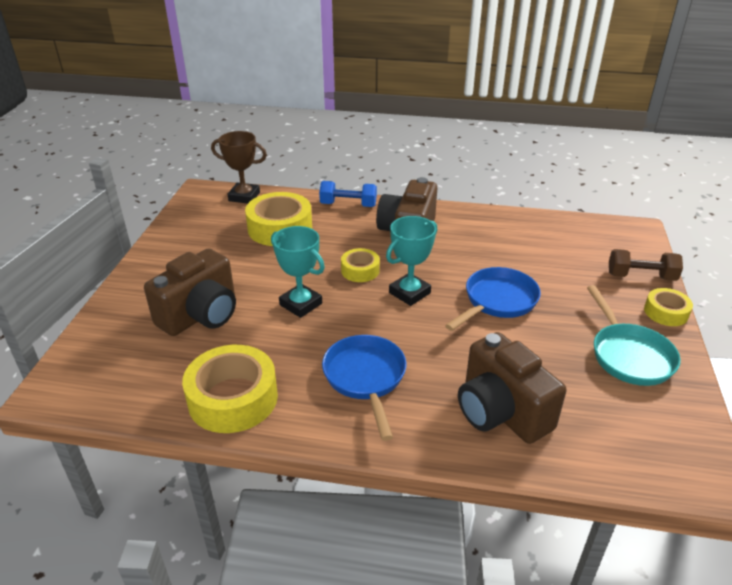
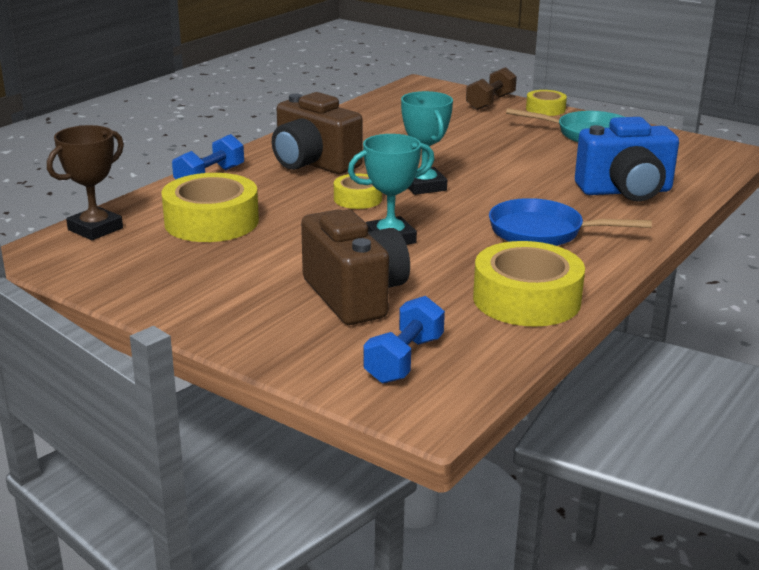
camera: 65 degrees left, 10 degrees down
blue pan [445,267,541,331] -> none
brown camera [458,332,566,444] -> blue camera [575,117,679,201]
none -> blue dumbbell [363,296,445,384]

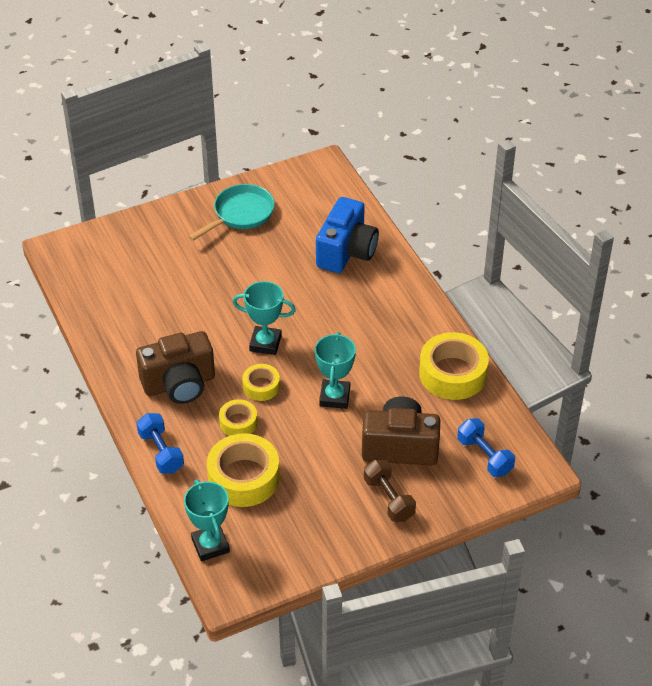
camera: 60 degrees left, 20 degrees up
brown trophy [47,125,124,240] -> turquoise trophy [184,480,230,562]
brown dumbbell [466,67,517,110] -> brown dumbbell moved to [364,459,416,522]
blue pan [489,198,652,246] -> none
yellow tape [526,90,567,116] -> yellow tape moved to [219,399,258,436]

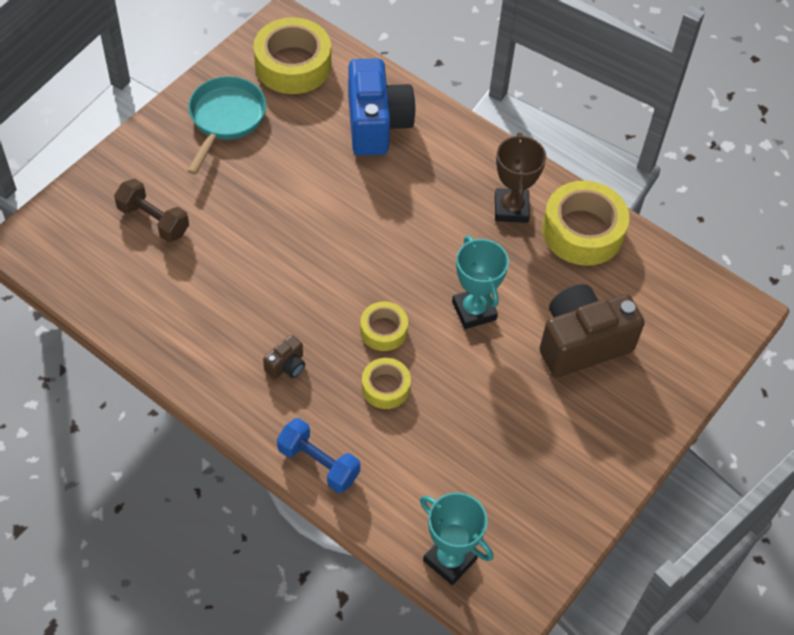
camera: 30 degrees left, 10 degrees up
brown camera [136,331,215,404] -> brown camera [263,335,305,379], size x0.43
yellow tape [207,433,280,507] -> yellow tape moved to [253,17,331,94]
turquoise trophy [233,281,296,355] -> none
brown dumbbell [364,459,416,522] -> brown dumbbell moved to [114,179,189,242]
blue dumbbell [457,418,515,477] -> none
none -> brown trophy [495,133,546,223]

